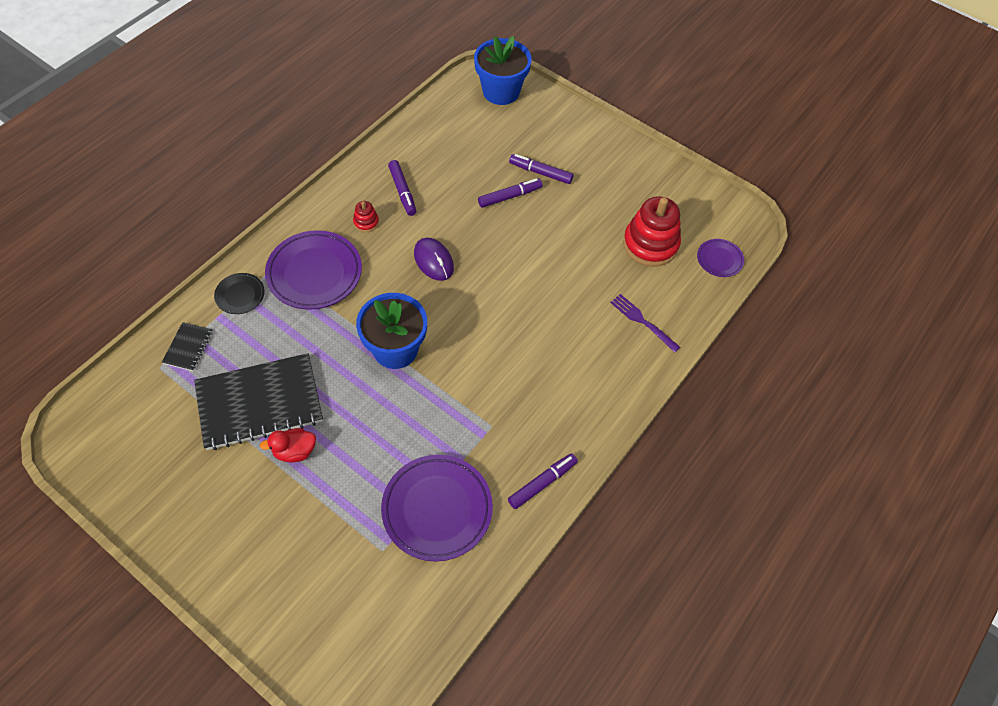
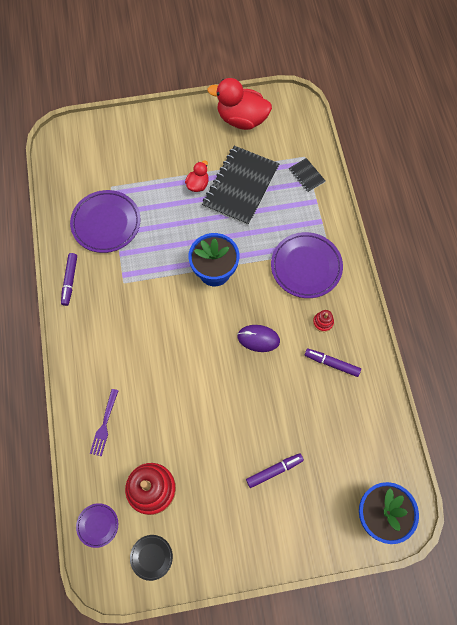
camera: 135 degrees right, 10 degrees up
black plate [214,273,265,314] -> black plate moved to [130,535,173,581]
purple marker [478,178,542,208] -> none
purple fork [610,294,680,353] -> purple fork turned 105 degrees clockwise [90,389,119,456]
none -> red duck [207,78,272,130]

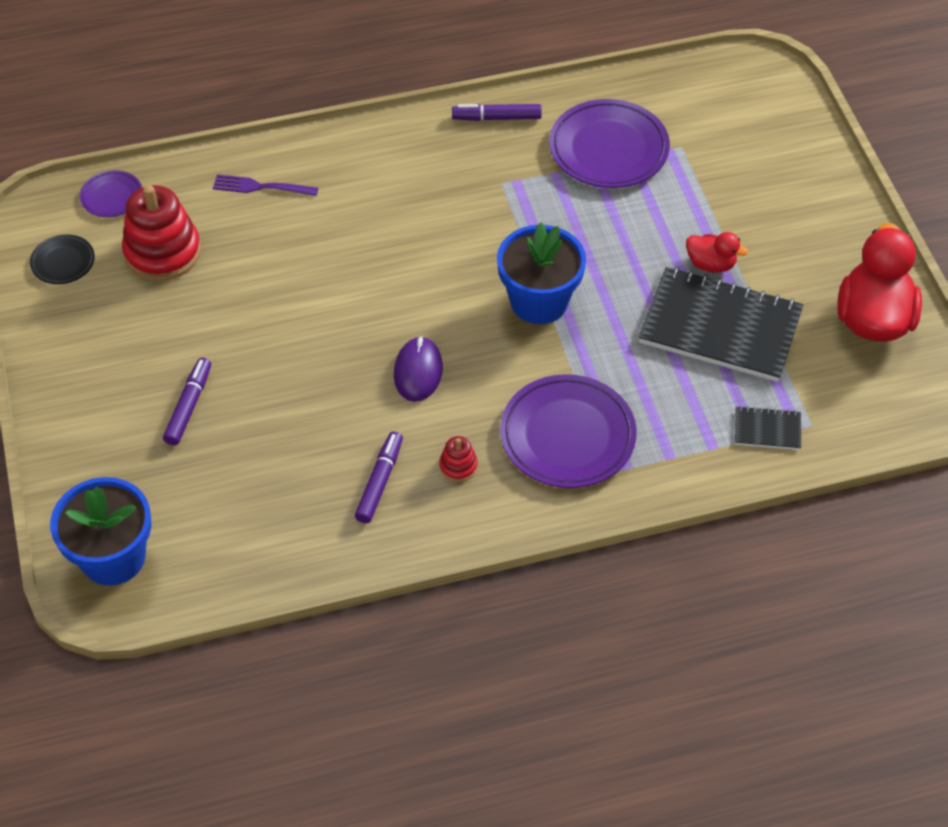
camera: 85 degrees right, 15 degrees down
purple marker [246,453,304,488] -> purple marker turned 135 degrees counterclockwise [163,358,211,446]
black notebook [289,158,325,192] -> black notebook turned 45 degrees clockwise [735,406,801,450]

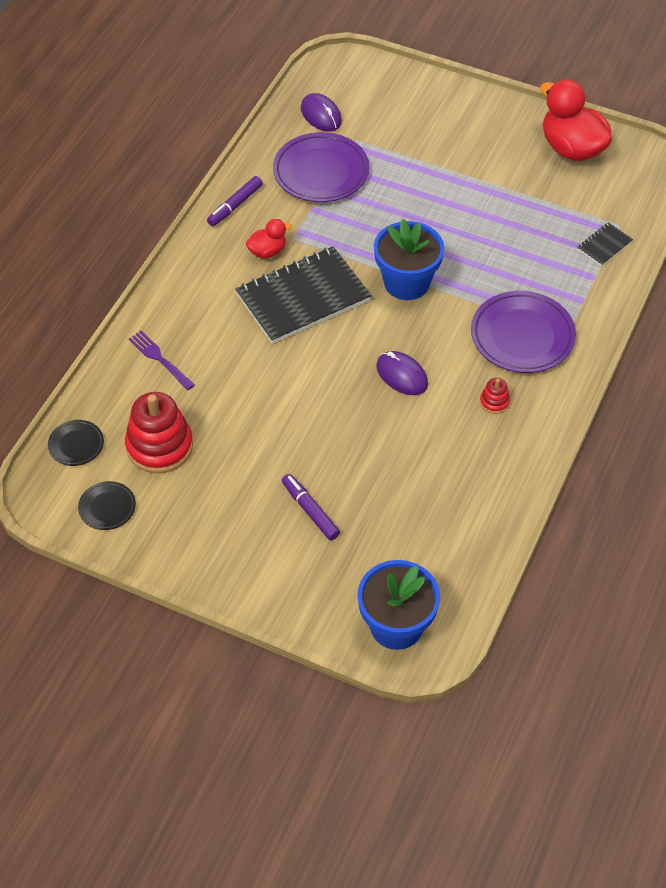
camera: 50 degrees left, 0 degrees up
purple plate [80,170,142,217] -> black plate [48,420,104,466]
purple fork [213,174,318,196] -> purple fork turned 90 degrees clockwise [129,331,194,390]
purple marker [355,432,403,523] -> none
black notebook [639,267,803,382] -> black notebook moved to [235,246,372,344]
red duck [686,232,748,273] -> red duck moved to [246,219,292,258]
none -> purple mouse [301,93,342,132]

